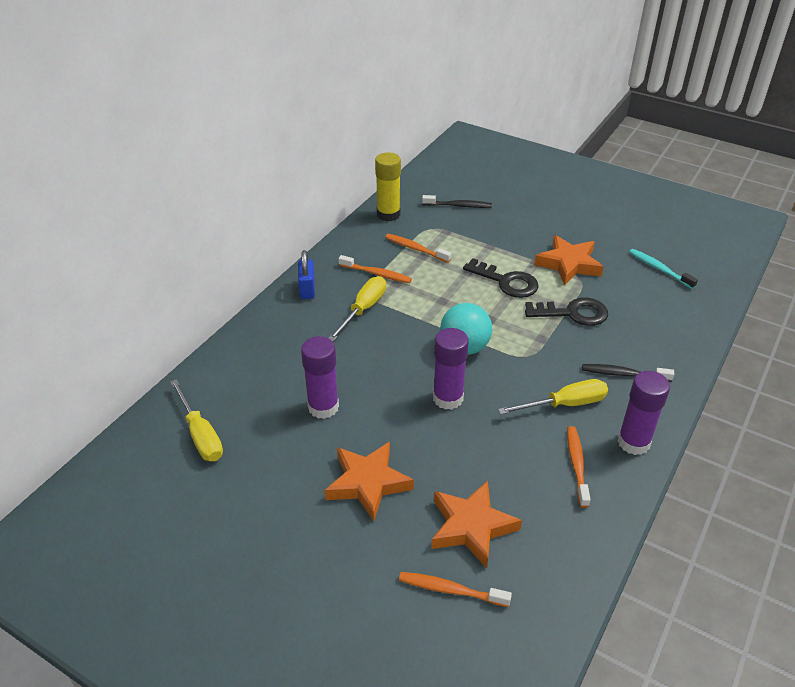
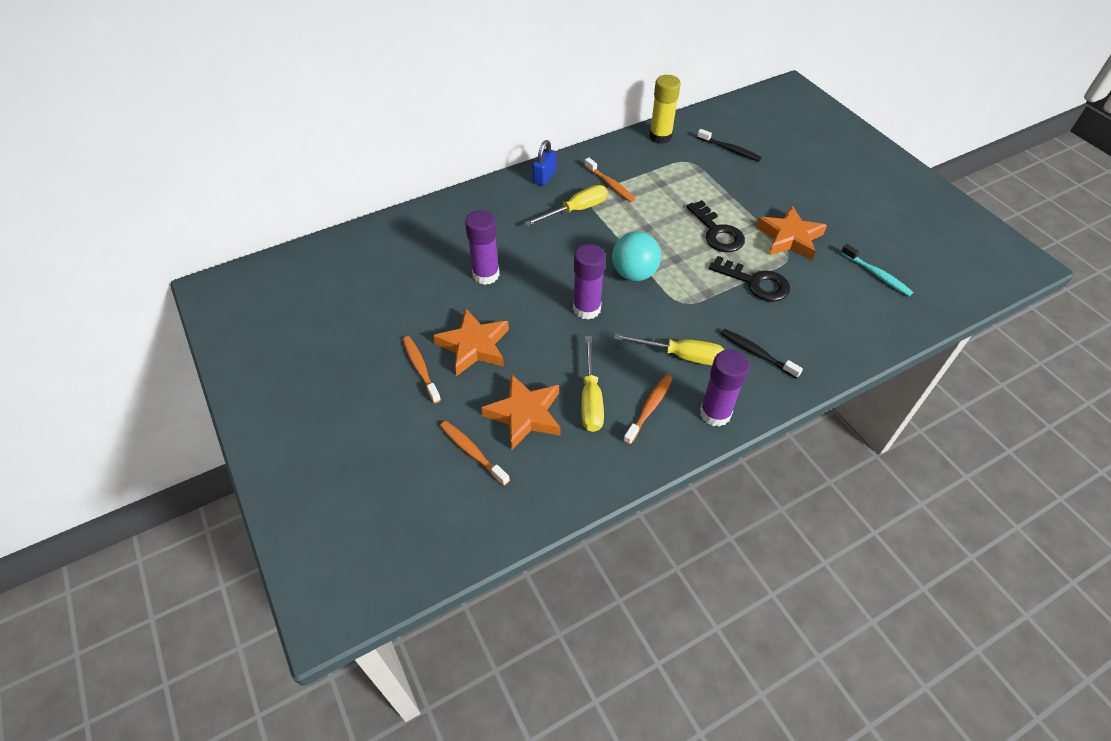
camera: 30 degrees right, 10 degrees up
yellow screwdriver [170,379,223,461] -> yellow screwdriver moved to [581,336,604,432]
orange toothbrush [385,234,452,263] -> orange toothbrush moved to [402,336,441,404]
turquoise toothbrush [629,249,698,289] -> turquoise toothbrush turned 150 degrees clockwise [841,244,913,296]

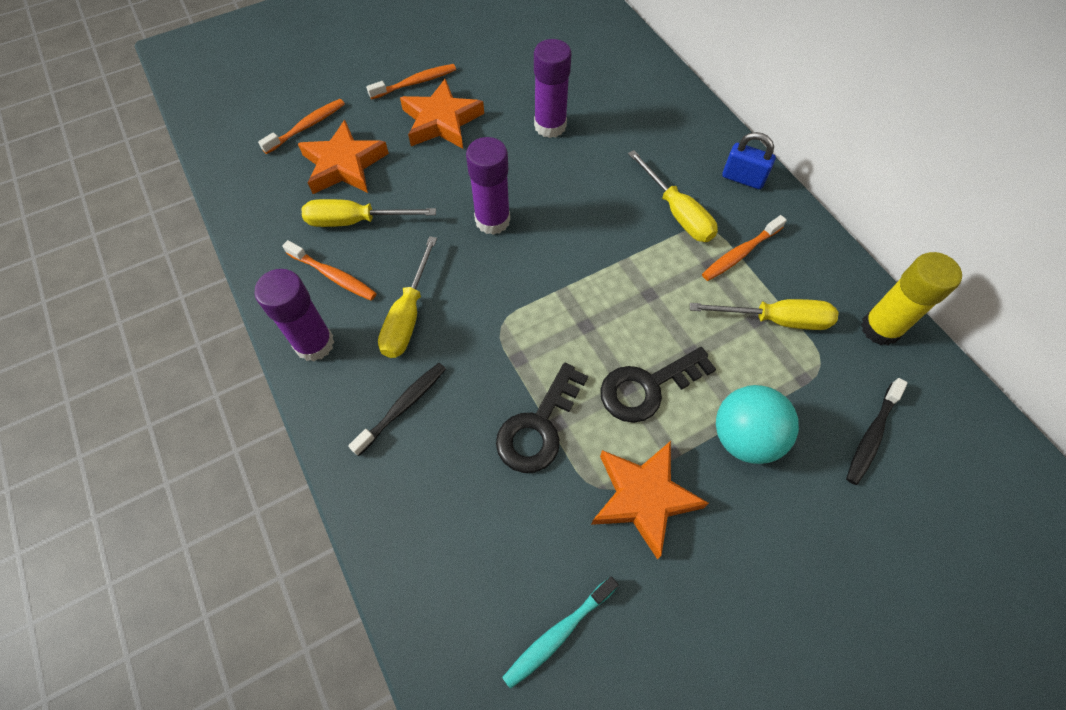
camera: 90 degrees right, 10 degrees up
turquoise ball [612,232,661,281] -> turquoise ball moved to [716,385,799,464]
none -> yellow screwdriver [690,299,838,330]

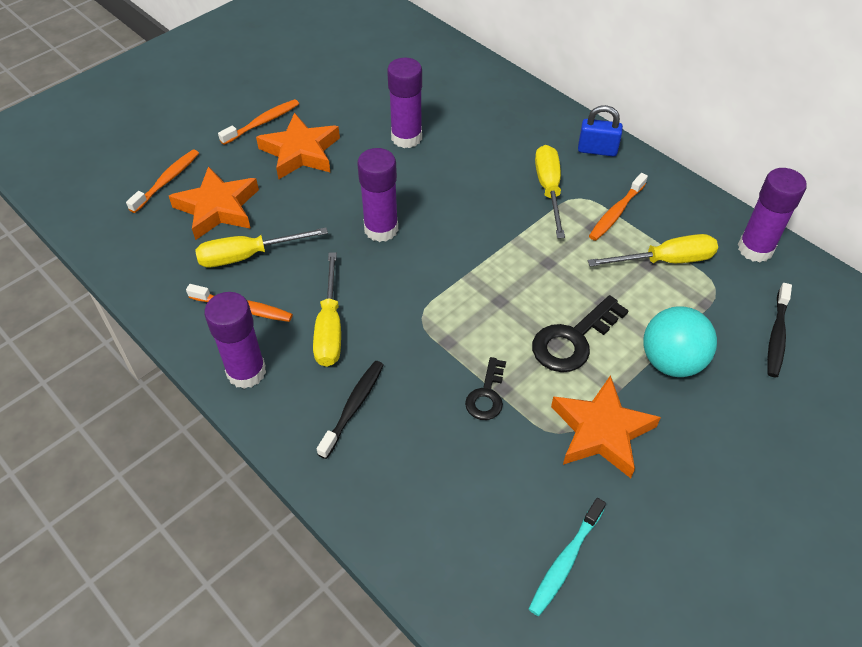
camera: 15 degrees left, 10 degrees down
black key [496,363,588,473] -> black key [465,357,506,420], size x0.62
yellow screwdriver [628,150,718,242] -> yellow screwdriver turned 135 degrees counterclockwise [535,145,565,238]
yellow glue stick [861,252,962,346] -> purple glue stick [738,168,807,262]

